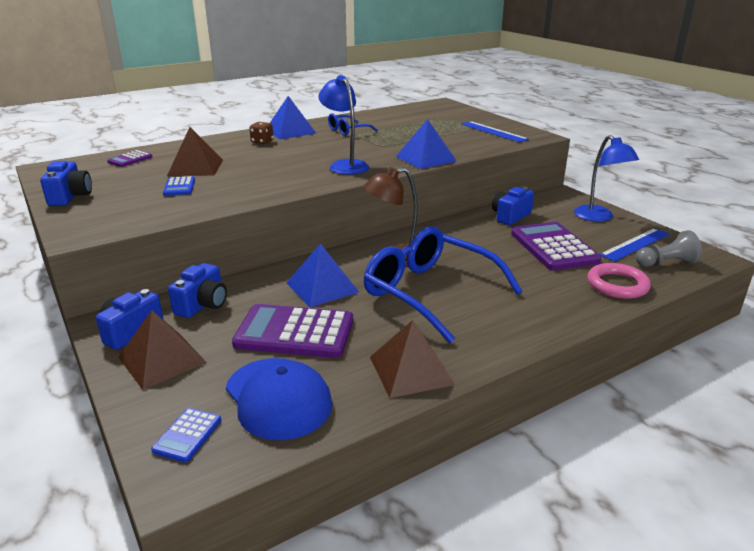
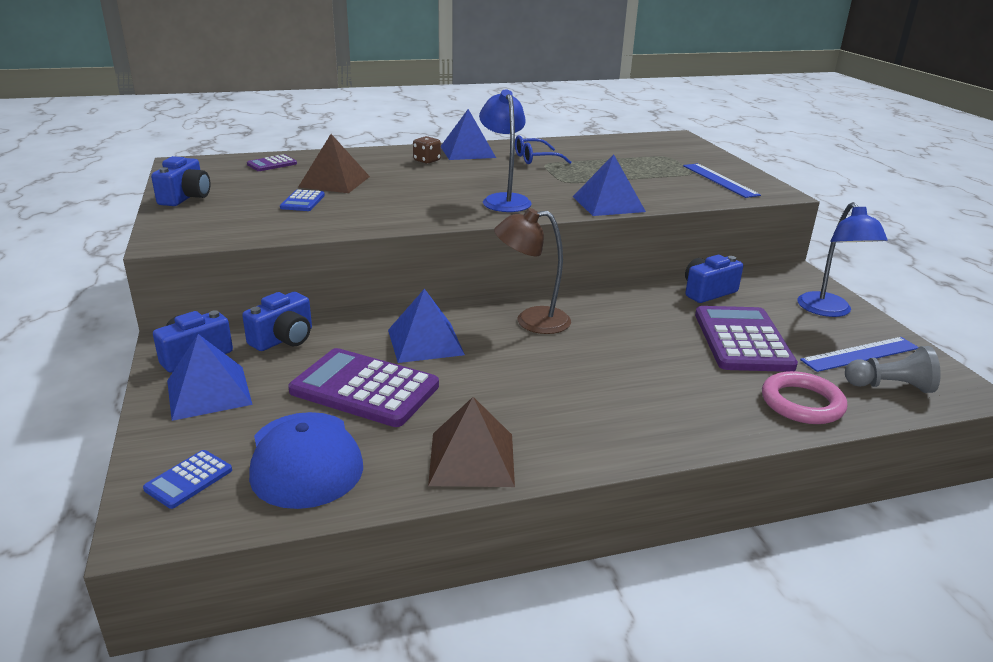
camera: 15 degrees right, 0 degrees up
brown pyramid [118,310,207,390] -> blue pyramid [167,334,253,421]
blue glasses [363,226,523,343] -> none

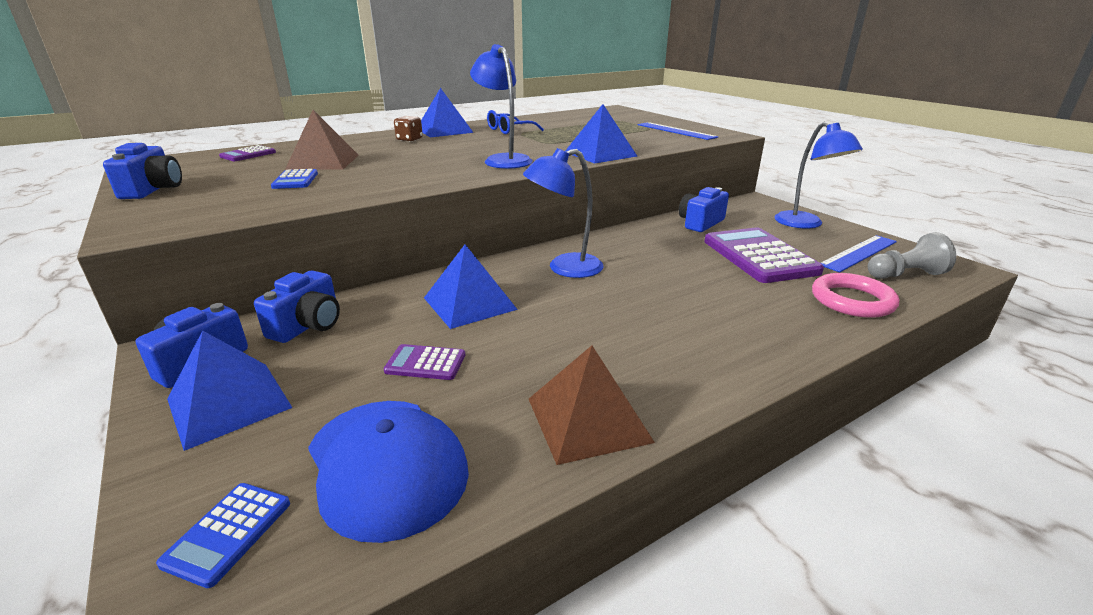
camera: 15 degrees left, 0 degrees up
purple calculator [288,348,439,427] -> purple calculator [384,344,465,380], size x0.47
brown lamp [494,208,571,334] -> blue lamp [523,148,603,278]

